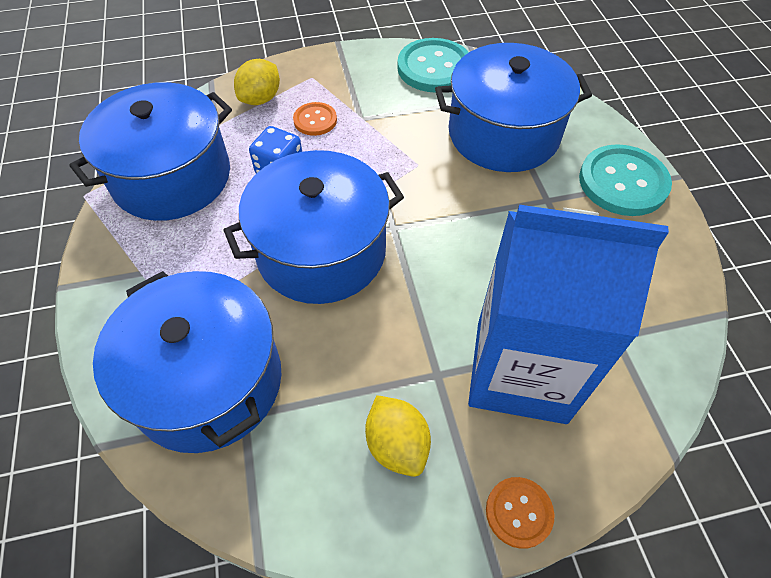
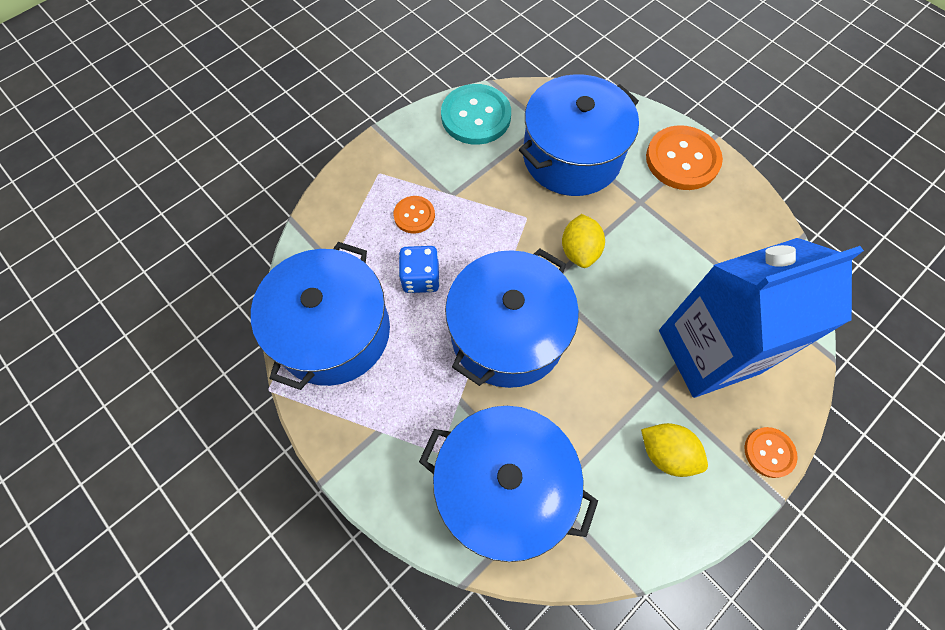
camera: 30 degrees left, 10 degrees up
yellow lemon [234,59,280,105] -> yellow lemon moved to [562,214,605,268]
turquoise button [579,144,672,216] -> orange button [646,125,723,190]

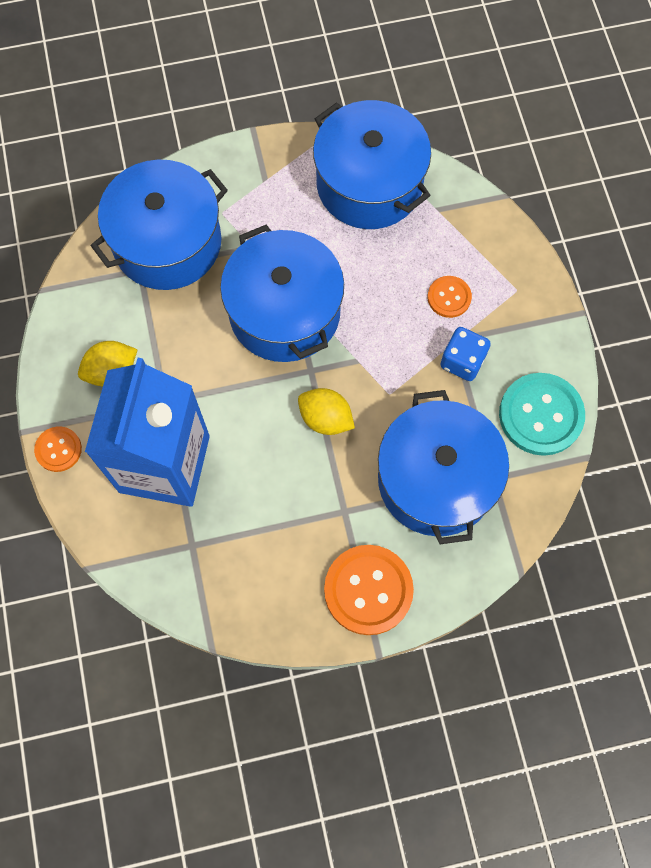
camera: 120 degrees right, 5 degrees up
blue dice [399,246,440,293] -> blue dice moved to [441,327,491,381]

